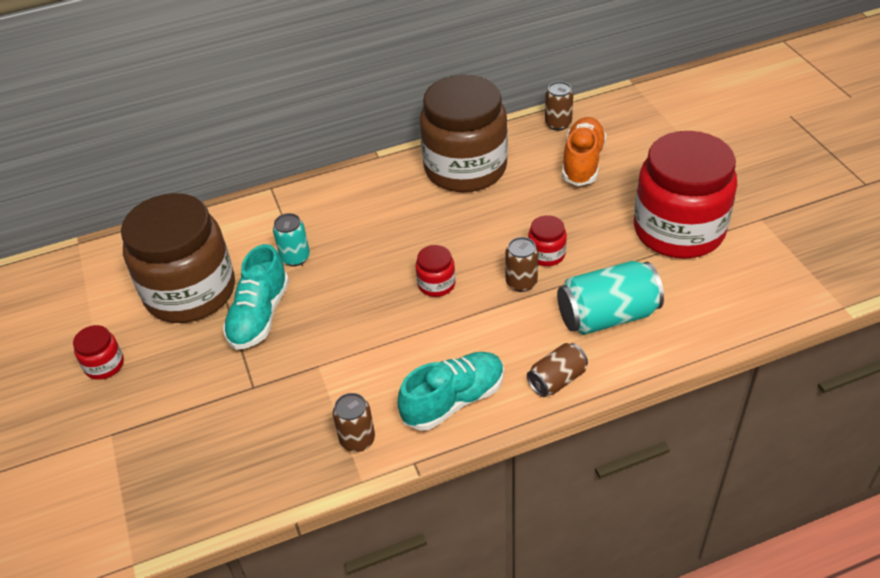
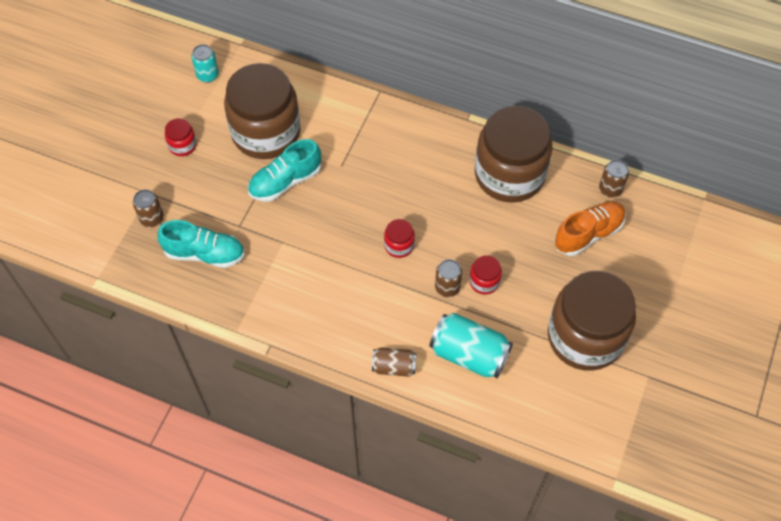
camera: 40 degrees right, 15 degrees up
turquoise can [273,213,310,266] -> turquoise can moved to [191,44,219,83]
brown can [333,393,375,452] -> brown can moved to [133,190,164,227]
turquoise shoe [398,352,504,430] -> turquoise shoe moved to [157,220,245,268]
red jar [634,131,737,259] -> brown jar [548,271,636,371]

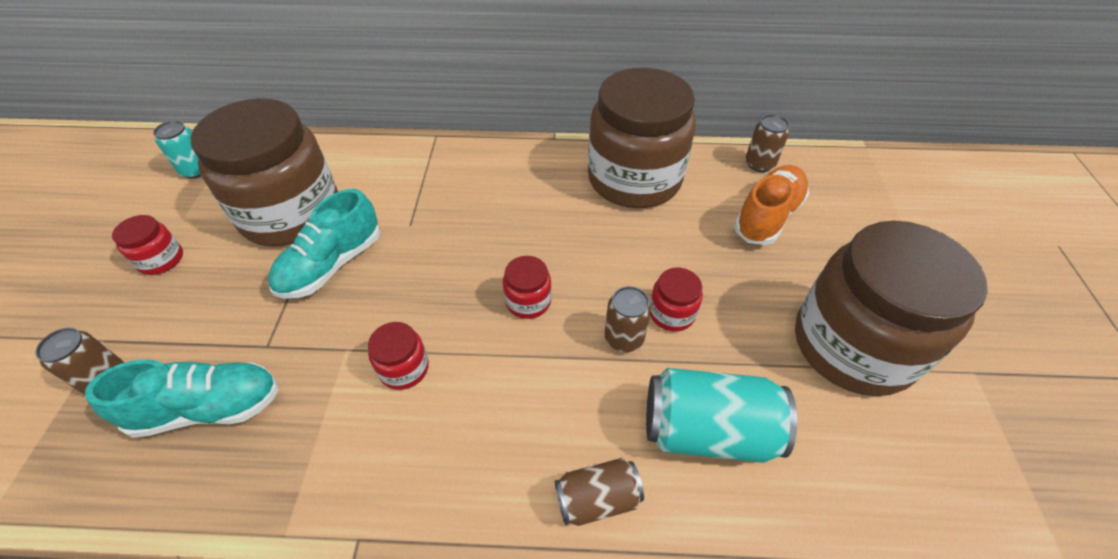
camera: 20 degrees left, 10 degrees down
none -> red jar [368,322,429,390]

